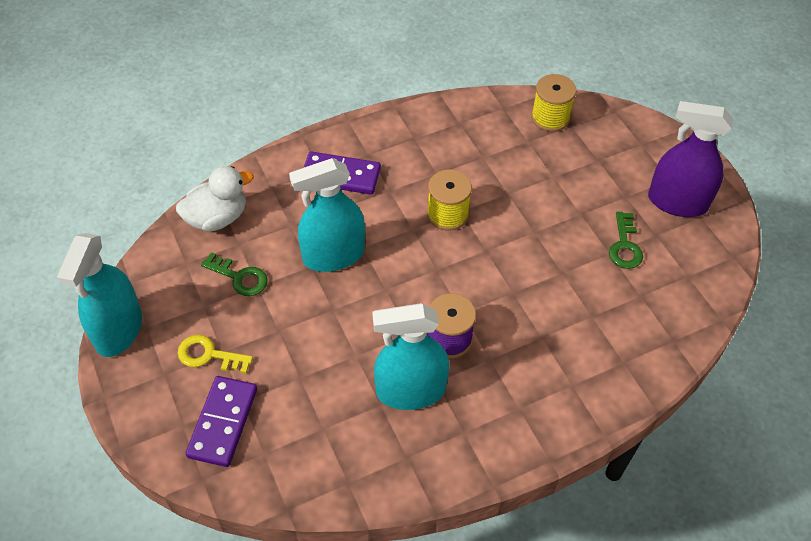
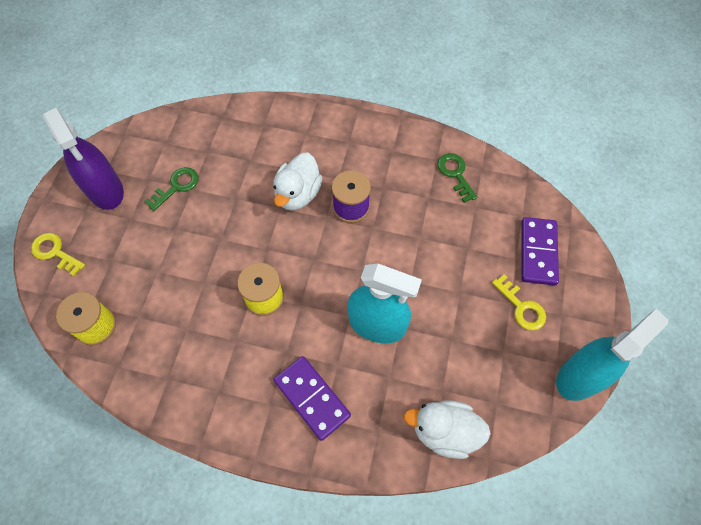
camera: 140 degrees left, 10 degrees up
purple domino [186,376,257,467] -> purple domino turned 45 degrees counterclockwise [521,217,559,286]
green key [201,252,268,296] -> green key moved to [437,153,477,203]
turquoise spray bottle [373,303,449,410] -> none
none -> yellow key [31,233,85,277]
none -> white duck [273,152,322,211]

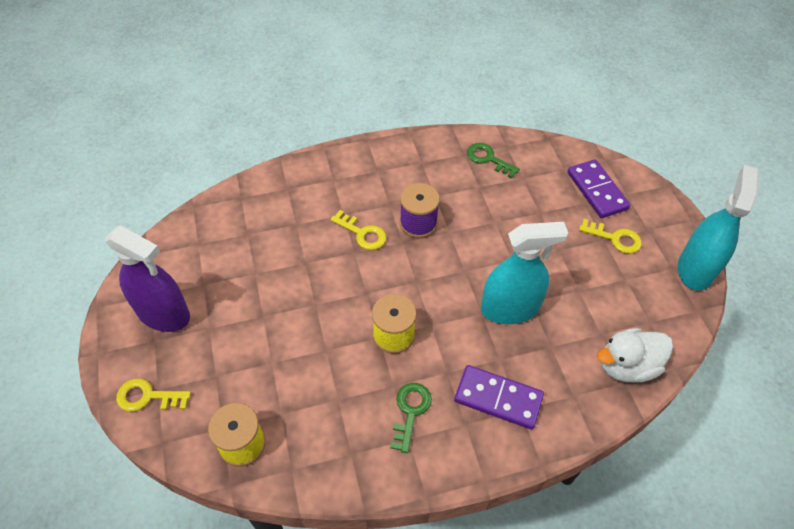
camera: 30 degrees left, 10 degrees down
green key [144,167,199,211] -> green key moved to [390,383,432,453]
white duck [273,152,322,211] -> yellow key [330,210,386,250]

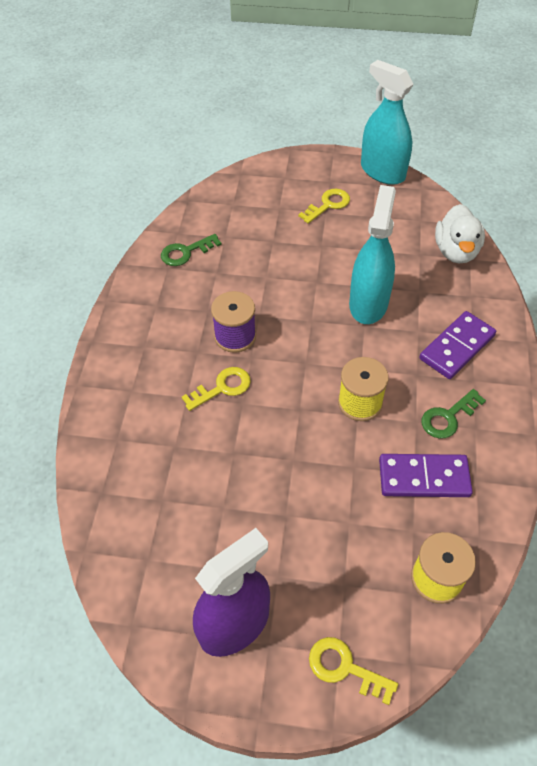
camera: 65 degrees left, 0 degrees up
yellow key [116,379,191,411] -> yellow key turned 90 degrees clockwise [309,637,398,705]
green key [390,383,432,453] -> green key turned 75 degrees counterclockwise [421,389,486,439]
purple domino [567,159,630,218] -> purple domino moved to [379,454,473,497]

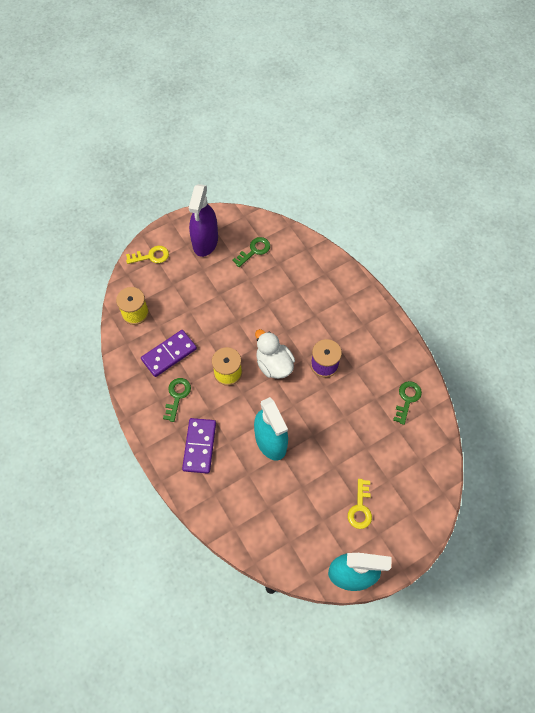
camera: 140 degrees right, 10 degrees up
yellow key [182,367,251,411] -> none
white duck [435,204,485,263] -> white duck moved to [255,329,295,379]
none -> green key [232,237,270,267]

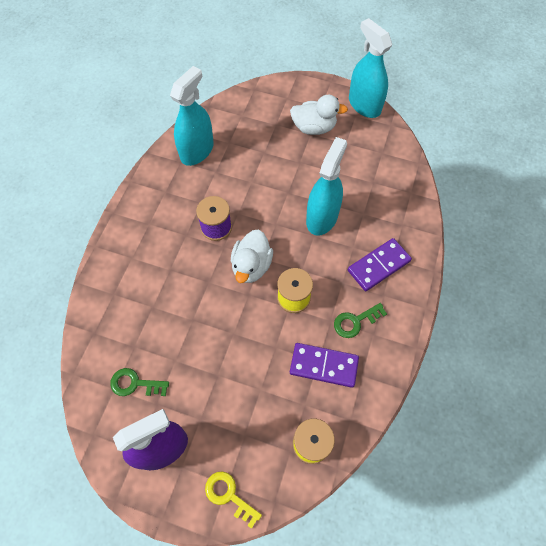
camera: 130 degrees left, 0 degrees up
yellow key [348,479,372,529] -> white duck [290,95,348,135]
green key [393,381,422,425] -> turquoise spray bottle [170,66,214,166]

